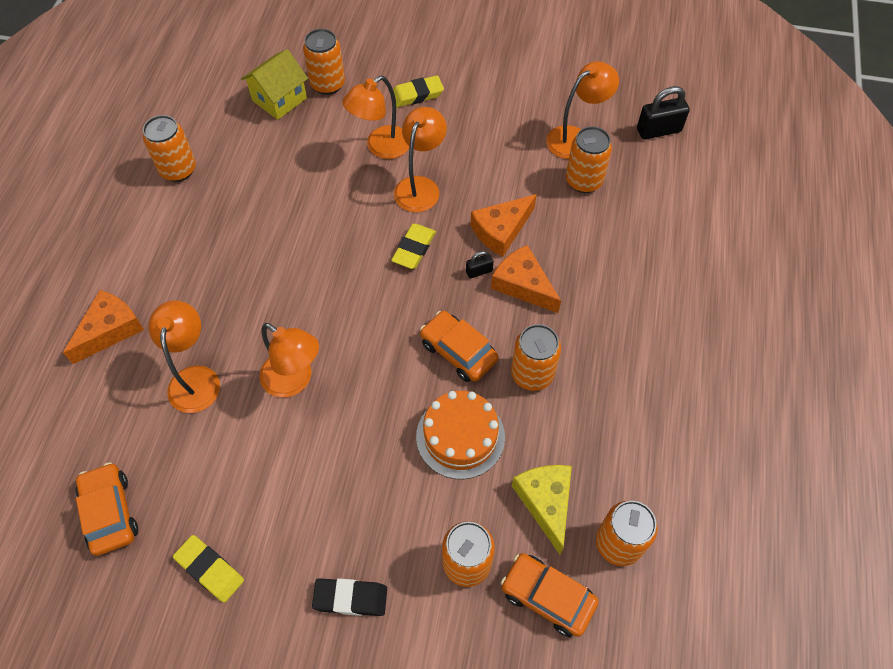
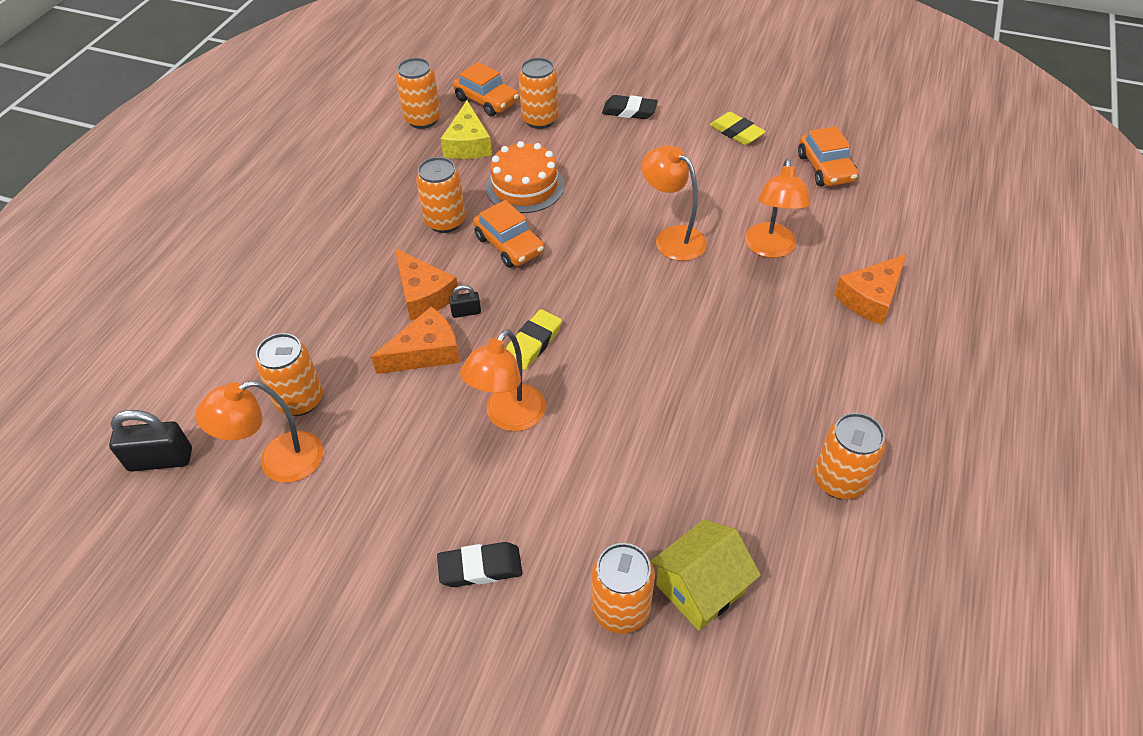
camera: 170 degrees left, 10 degrees down
orange lamp [342,76,409,159] -> none
yellow eraser [393,75,444,107] -> black eraser [437,542,522,587]

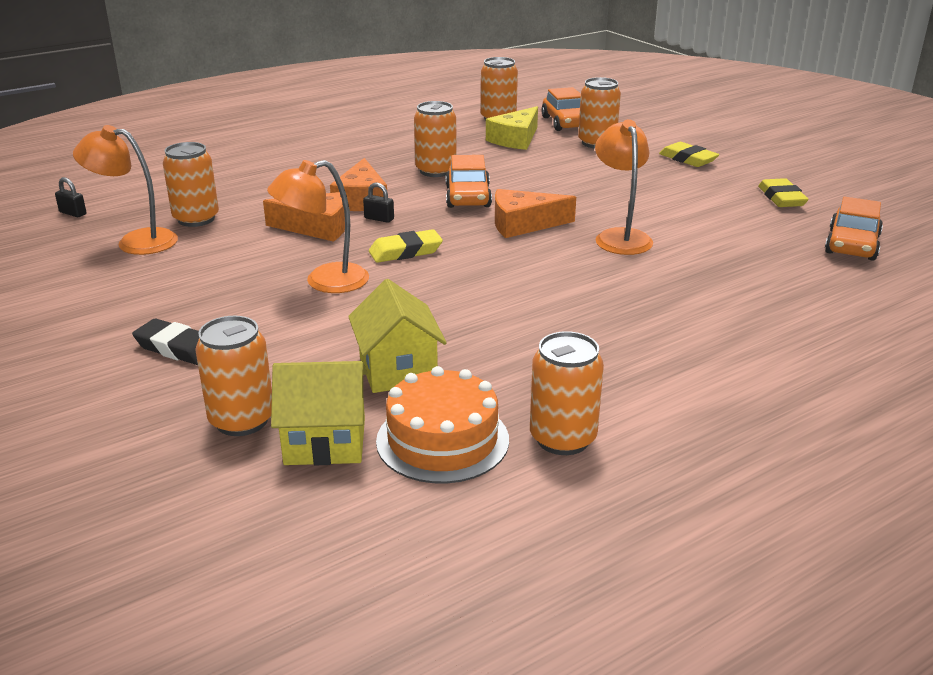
camera: 35 degrees right, 20 degrees down
black padlock [109,410,192,472] -> black padlock [55,177,86,217], size x0.53
orange cake [486,141,564,213] -> orange cake moved to [376,366,509,483]
black eraser [602,95,658,119] -> yellow eraser [659,142,719,167]
orange lamp [745,158,811,258] -> none
orange cheese [834,254,907,325] -> orange cheese moved to [495,189,576,238]
none -> yellow house [348,279,447,393]

